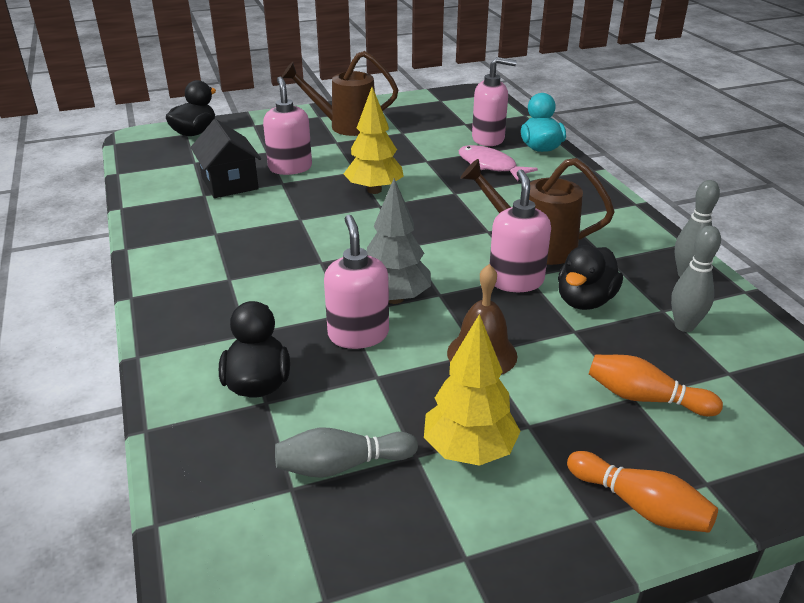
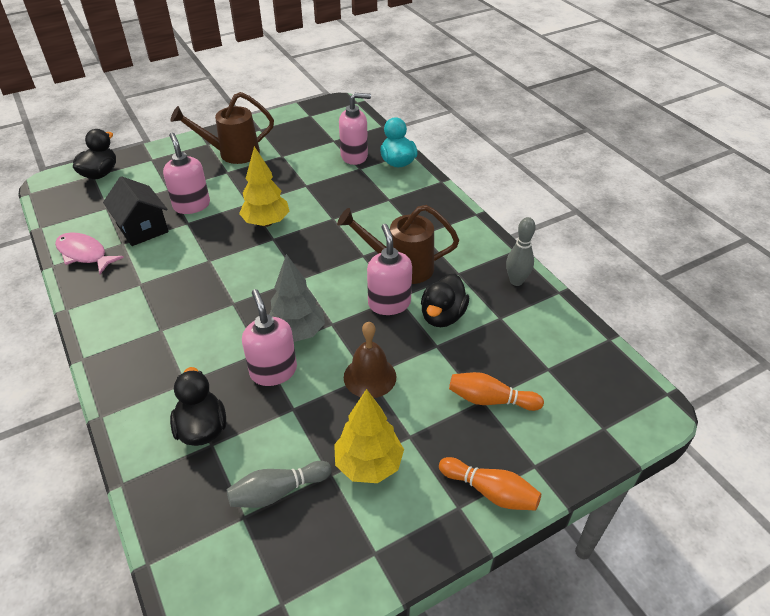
camera: 10 degrees left, 10 degrees up
pink fish [458,145,538,181] -> pink fish moved to [55,232,124,274]
grey bowling pin [671,226,721,332] -> none

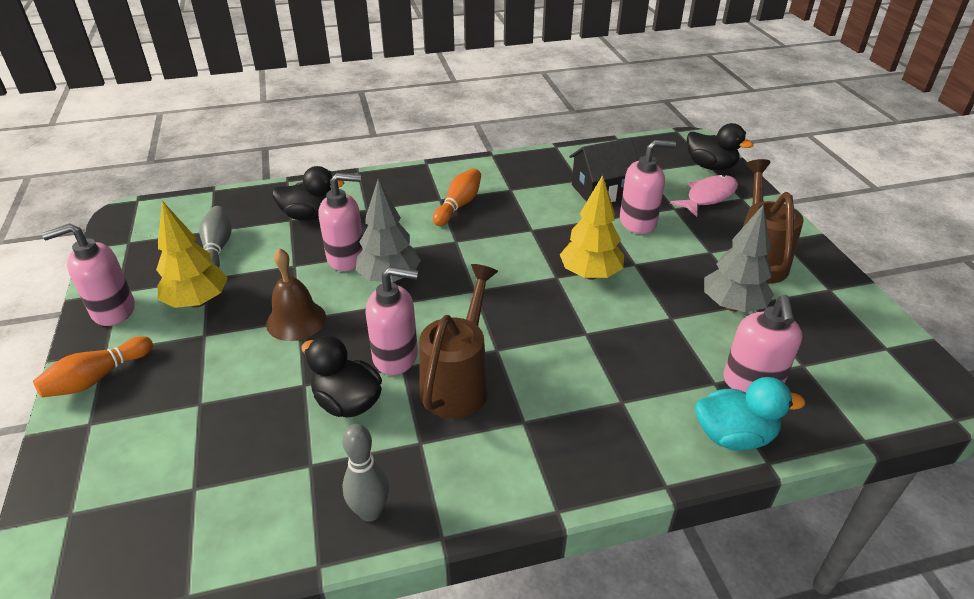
camera: 105 degrees right, 5 degrees down
pink fish [55,232,124,274] -> pink fish moved to [670,175,738,217]
orange bowling pin [449,372,544,411] -> orange bowling pin moved to [433,168,481,226]
none -> pink soap dispenser [42,223,135,326]
none -> grey tree [704,205,774,312]

